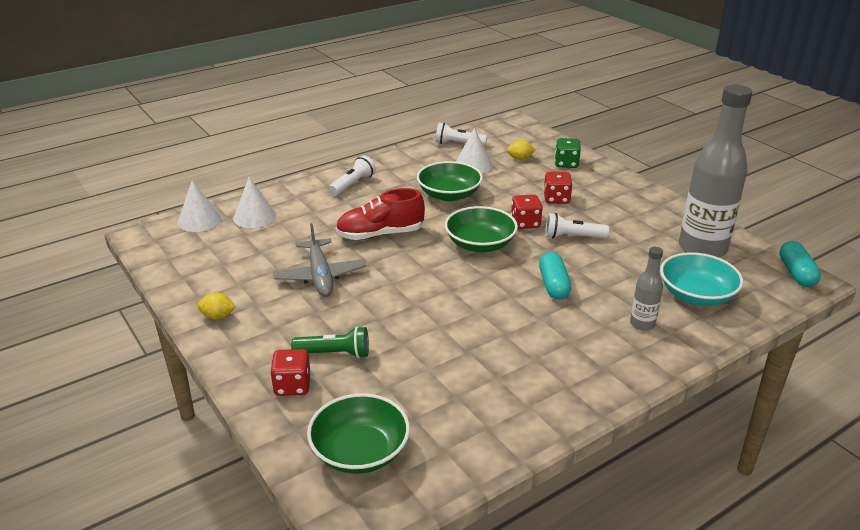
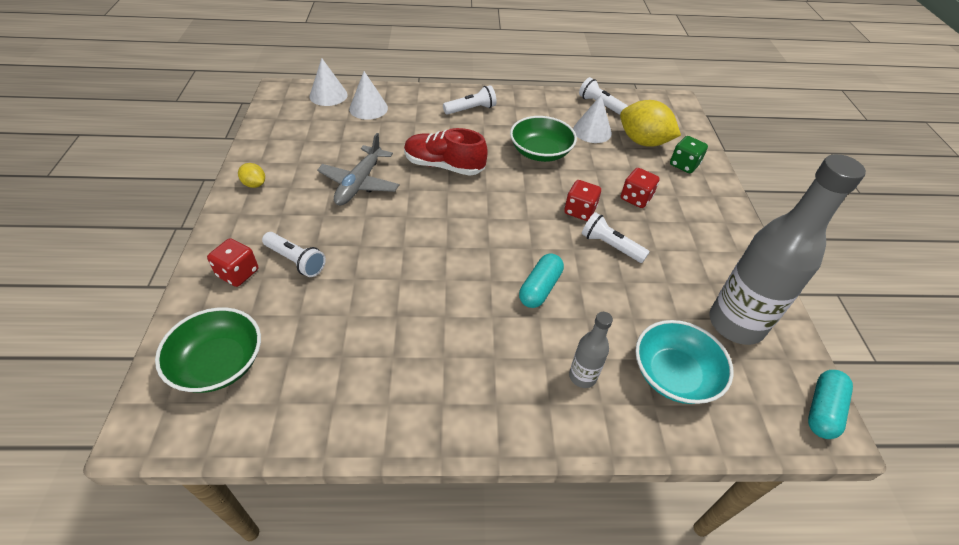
camera: 30 degrees right, 15 degrees up
green flashlight [291,326,369,358] -> white flashlight [262,232,326,277]
green bowl [445,206,518,252] -> none
yellow lemon [507,140,535,160] -> yellow lemon [620,100,681,147], size x2.09

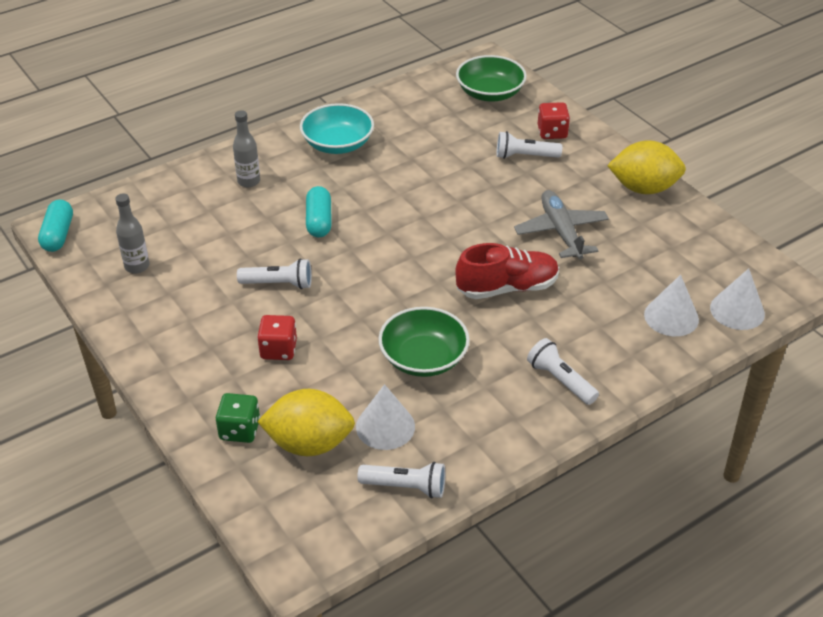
camera: 150 degrees right, 5 degrees down
yellow lemon [238,163,265,188] -> yellow lemon [607,140,686,194], size x2.09
white flashlight [443,85,497,115] -> white flashlight turned 105 degrees clockwise [527,338,599,405]
red dice [564,180,601,221] -> none
turquoise bowl [635,320,734,404] -> turquoise bowl moved to [300,103,374,154]
grey bottle [709,154,866,345] -> grey bottle [115,194,149,273], size x0.46

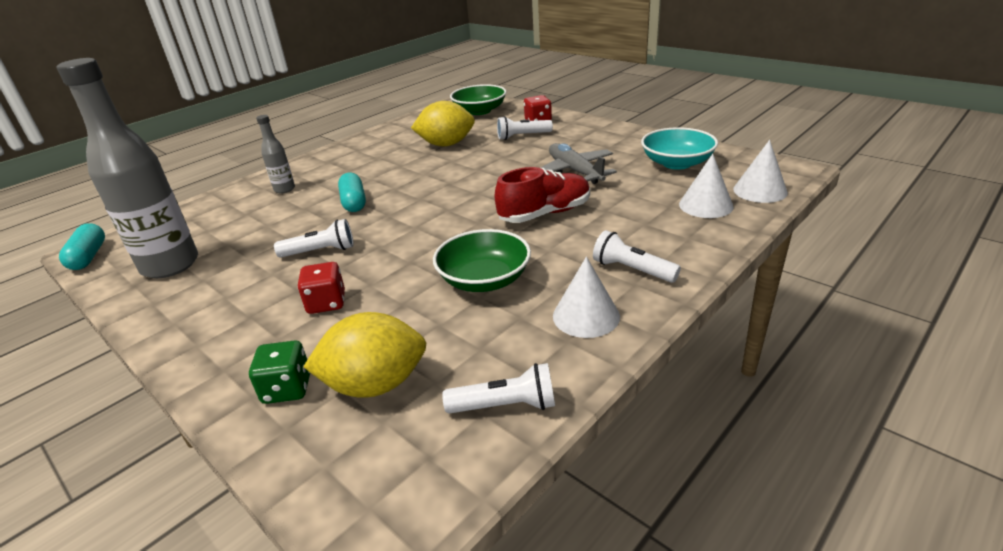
camera: 10 degrees left, 10 degrees down
grey bottle [115,194,149,273] -> grey bottle [57,58,198,278], size x2.17
turquoise bowl [300,103,374,154] -> turquoise bowl moved to [641,127,718,170]
white cone [356,384,415,450] -> white cone moved to [553,256,620,338]
yellow lemon [607,140,686,194] -> yellow lemon moved to [411,101,475,147]

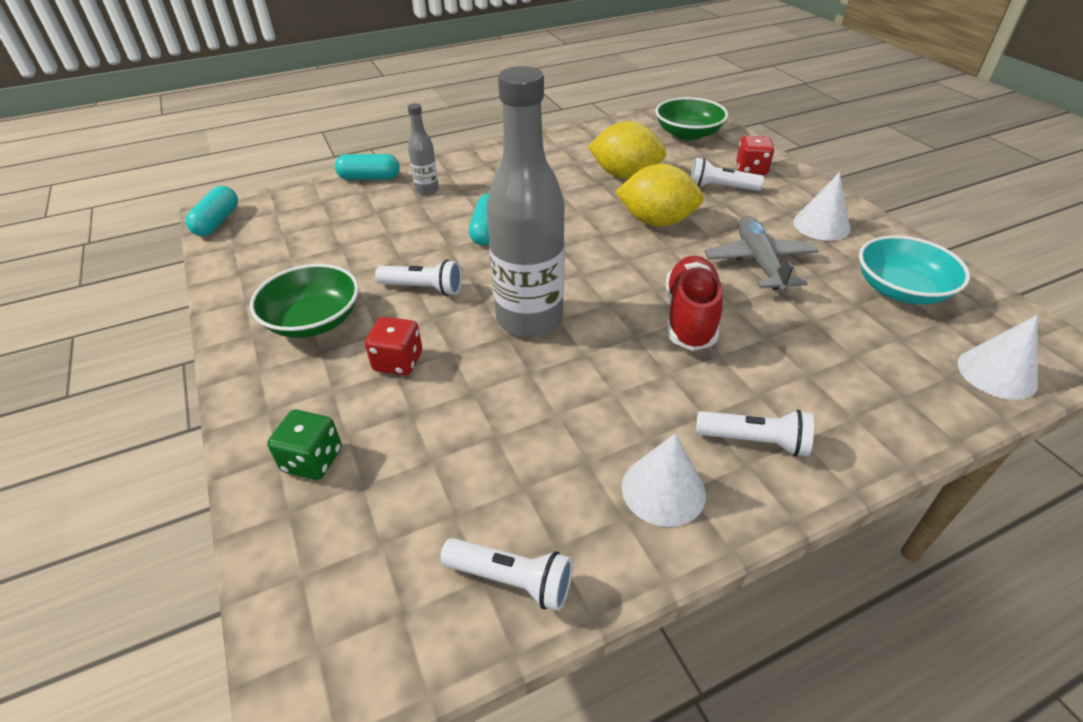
camera: 20 degrees right, 10 degrees up
grey bottle [57,58,198,278] -> grey bottle moved to [487,66,565,337]
yellow lemon [303,312,426,398] -> yellow lemon moved to [615,164,704,227]
green bowl [433,229,531,292] -> green bowl moved to [250,264,359,338]
red shoe [494,167,590,223] -> red shoe turned 75 degrees counterclockwise [665,256,723,351]
white flashlight [593,230,681,283] -> white flashlight turned 135 degrees clockwise [696,410,814,457]
white cone [679,154,734,218] -> white cone moved to [793,172,850,241]
none -> turquoise capsule [335,154,400,180]

